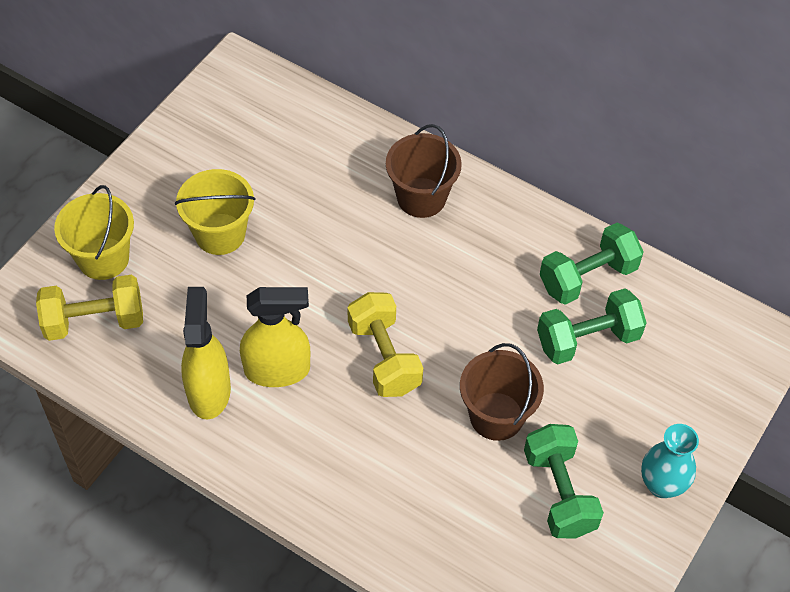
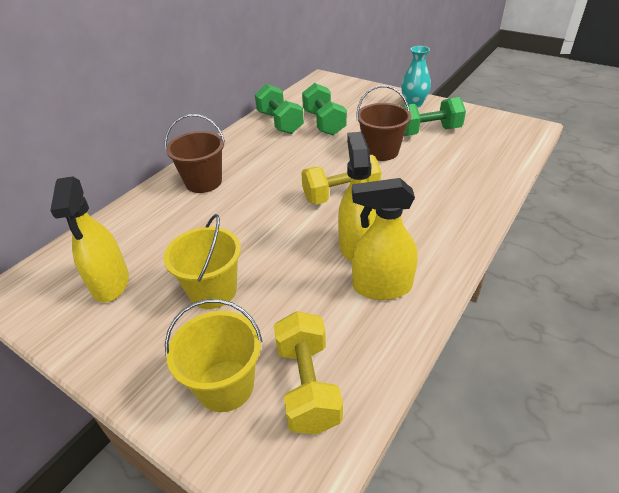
camera: 85 degrees left, 15 degrees down
none -> yellow spray bottle [50,176,129,302]

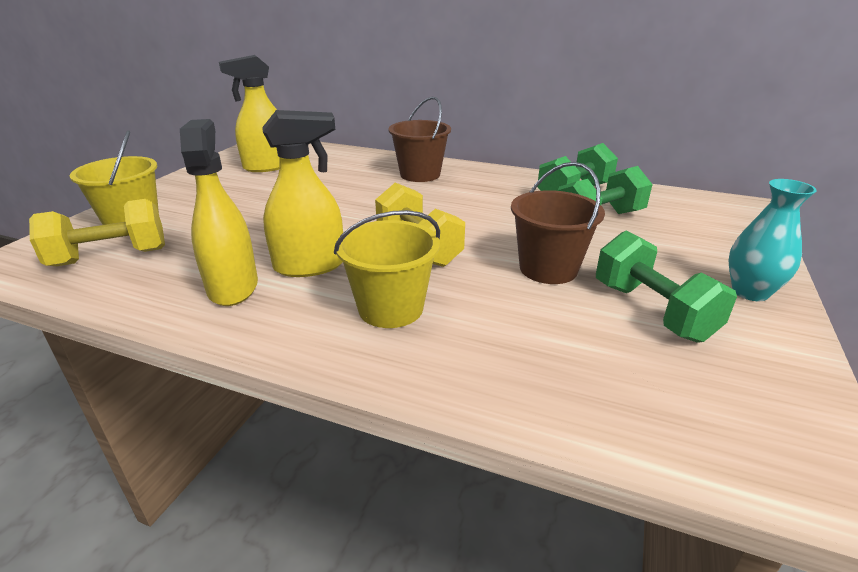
camera: 75 degrees right, 10 degrees down
yellow bucket [164,214,241,309] -> yellow bucket moved to [334,210,440,328]

